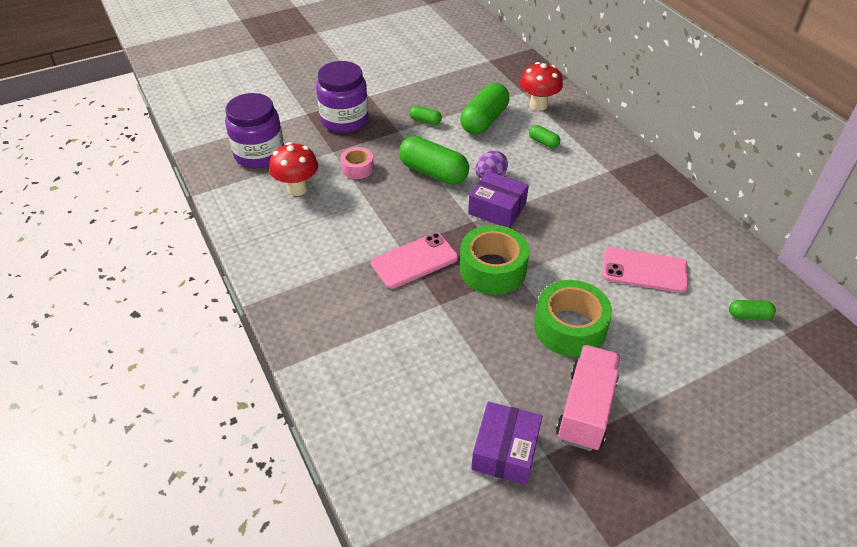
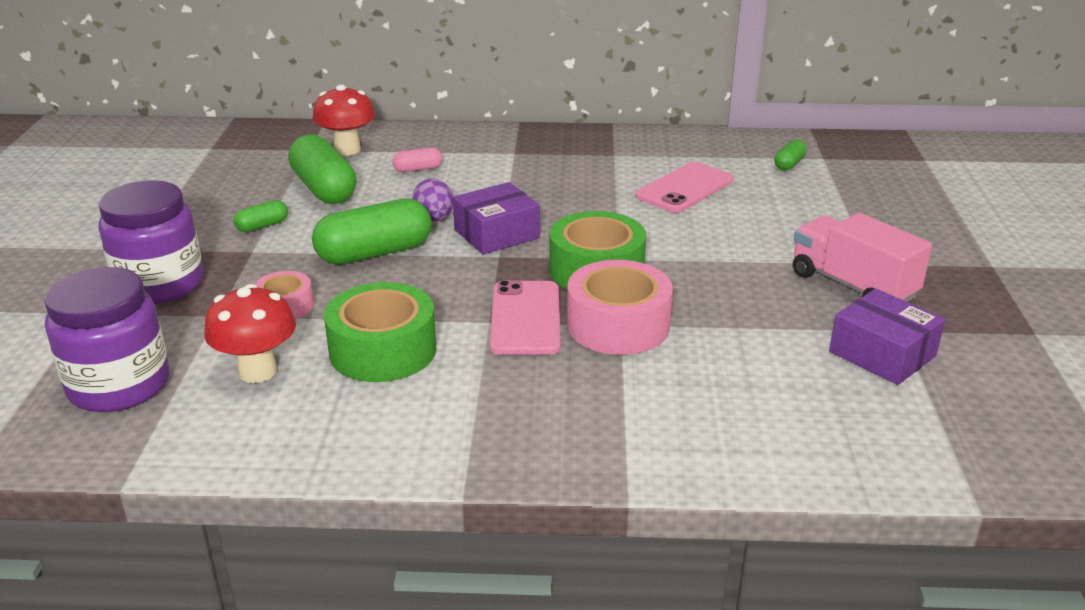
camera: 60 degrees left, 15 degrees down
green capsule [529,125,561,148] -> pink capsule [392,147,442,172]
green tape [534,280,612,357] -> green tape moved to [324,282,437,382]
none -> pink tape [567,260,673,355]

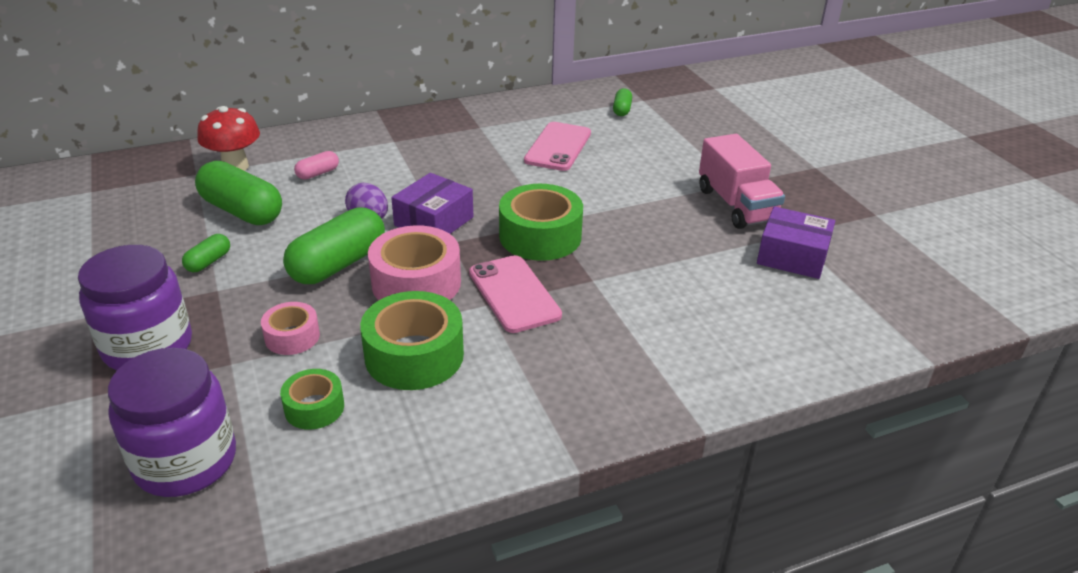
camera: 25 degrees left, 5 degrees up
red mushroom [204,284,296,383] -> green tape [280,369,344,430]
pink tape [567,260,673,355] -> pink tape moved to [368,225,461,300]
pink truck [793,213,932,302] -> pink truck turned 135 degrees counterclockwise [699,134,785,229]

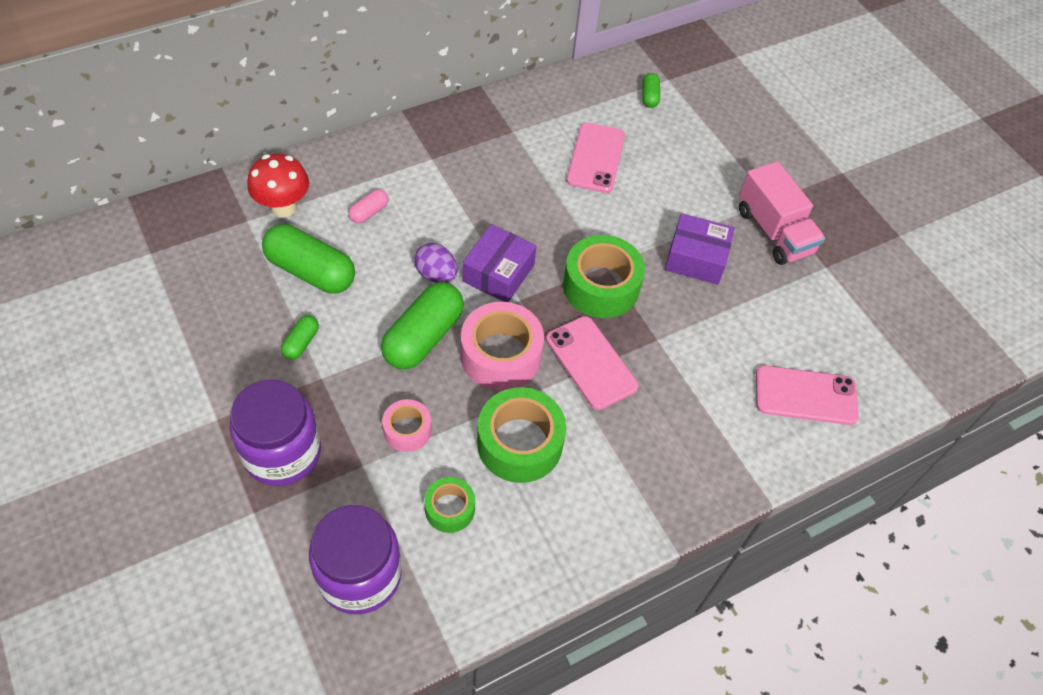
camera: 10 degrees left, 20 degrees up
purple box [757,206,835,279] -> purple box moved to [665,213,735,285]
none -> pink phone [756,365,859,425]

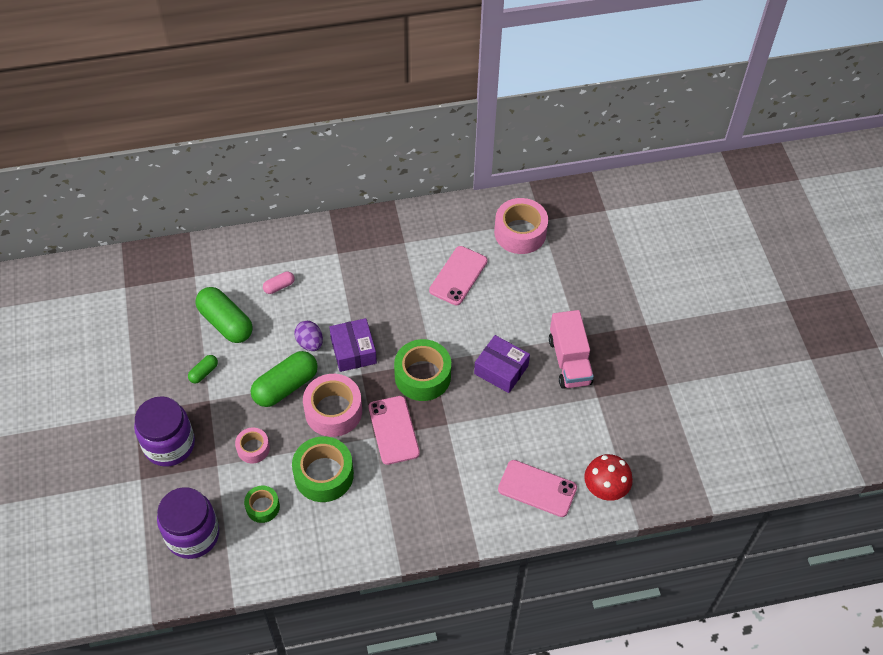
camera: 20 degrees right, 0 degrees up
red mushroom [247,154,309,218] -> red mushroom moved to [584,454,633,501]
purple box [462,224,536,302] -> purple box turned 60 degrees counterclockwise [329,318,377,372]
green capsule [642,73,660,108] -> pink tape [494,198,548,254]

